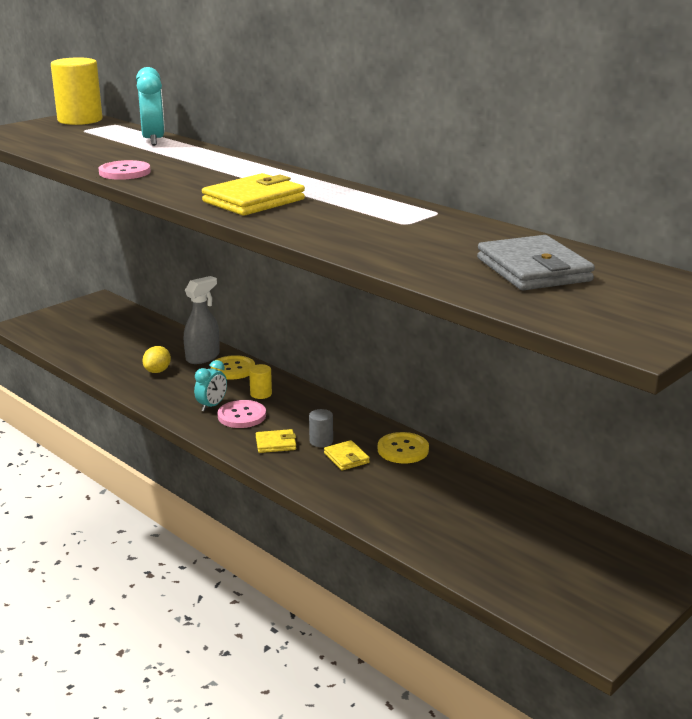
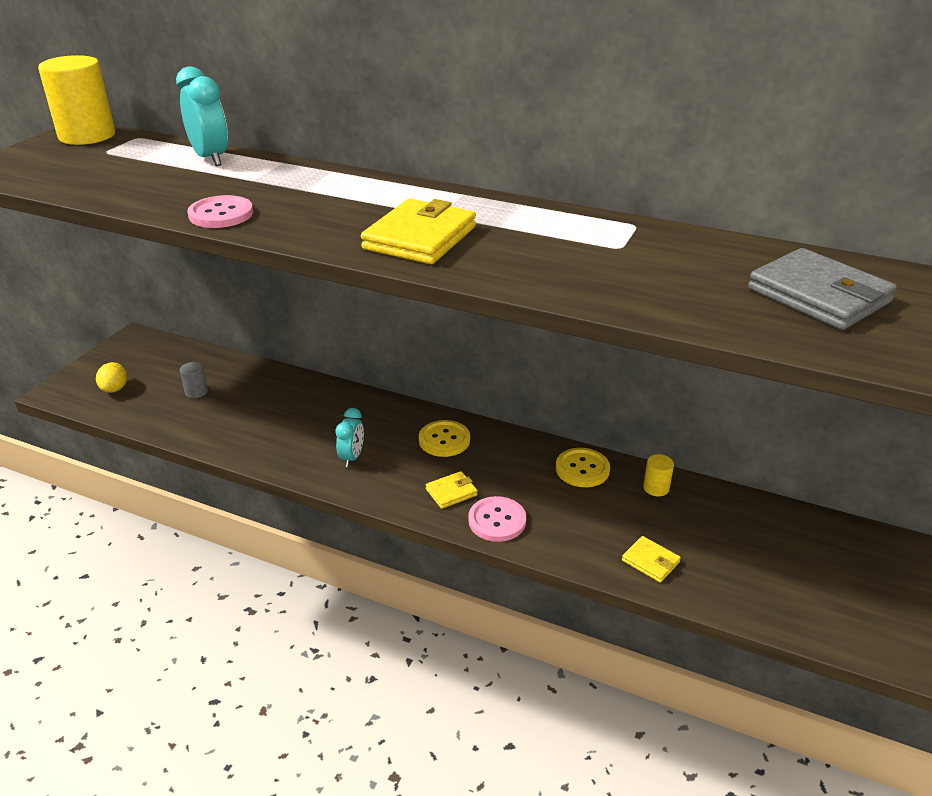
camera: 20 degrees left, 10 degrees up
yellow lemon [142,346,171,373] -> yellow lemon moved to [96,362,127,393]
grey spray bottle [184,276,220,364] -> none
yellow button [211,355,255,379] -> yellow button moved to [419,420,470,457]
pink button [218,400,266,428] -> pink button moved to [468,496,526,542]
yellow cylinder [249,364,272,399] -> yellow cylinder moved to [643,454,674,496]
grey cylinder [309,409,333,447] -> grey cylinder moved to [180,362,208,398]
yellow wallet [324,440,370,470] -> yellow wallet moved to [622,536,681,583]

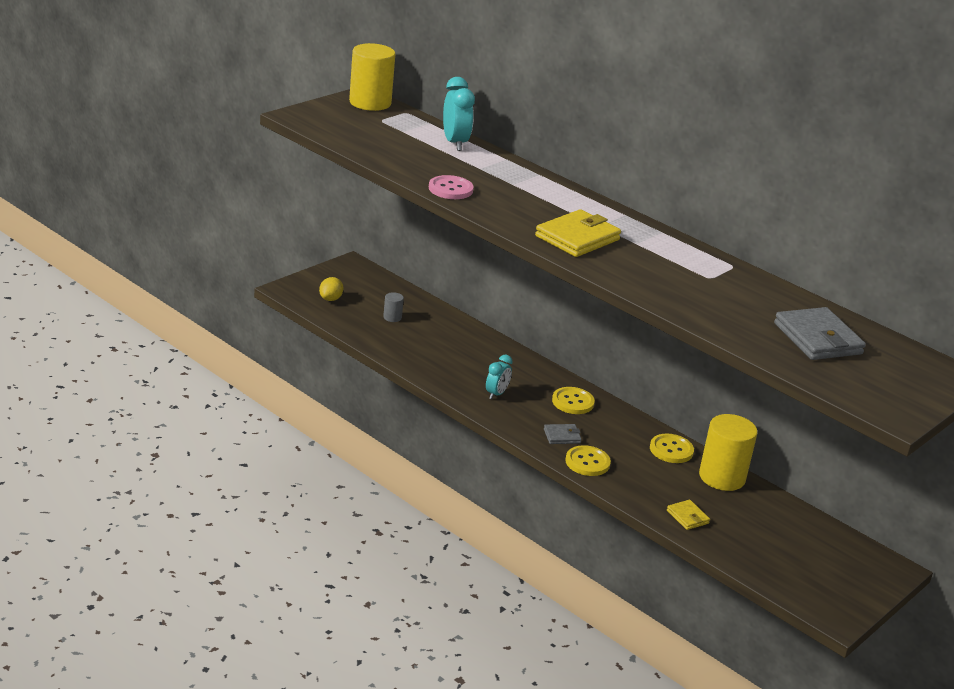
camera: 15 degrees right, 5 degrees down
yellow wallet [426,471,478,509] -> grey wallet [544,424,582,444]
pink button [468,496,526,542] -> yellow button [565,445,611,476]
yellow cylinder [643,454,674,496] -> yellow cylinder [699,414,758,491], size x2.24

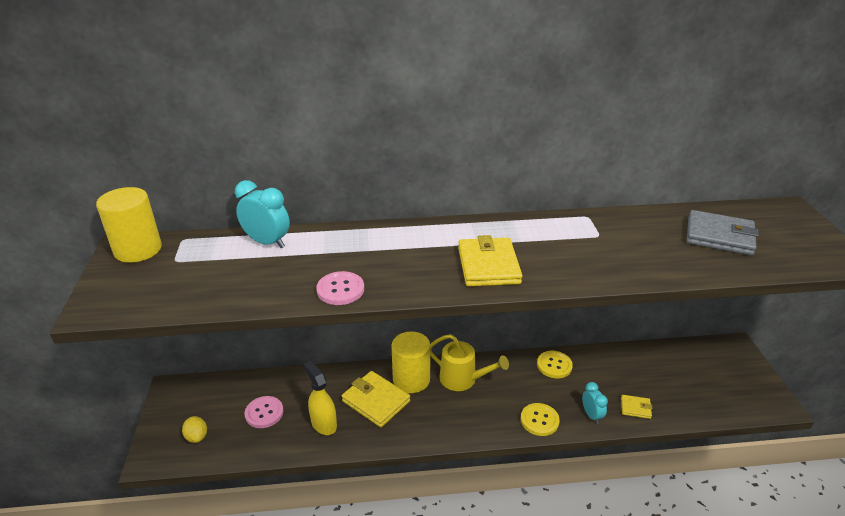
camera: 45 degrees left, 5 degrees up
grey cylinder [383,292,404,322] -> pink button [244,396,283,428]
turquoise clock [486,355,513,399] -> turquoise clock moved to [582,382,608,424]
grey wallet [544,424,582,444] -> none
yellow button [552,387,595,414] -> yellow watering can [430,334,509,391]
yellow cylinder [699,414,758,491] -> yellow cylinder moved to [391,331,431,393]
none -> yellow spray bottle [304,361,337,435]
none -> yellow wallet [342,371,410,427]

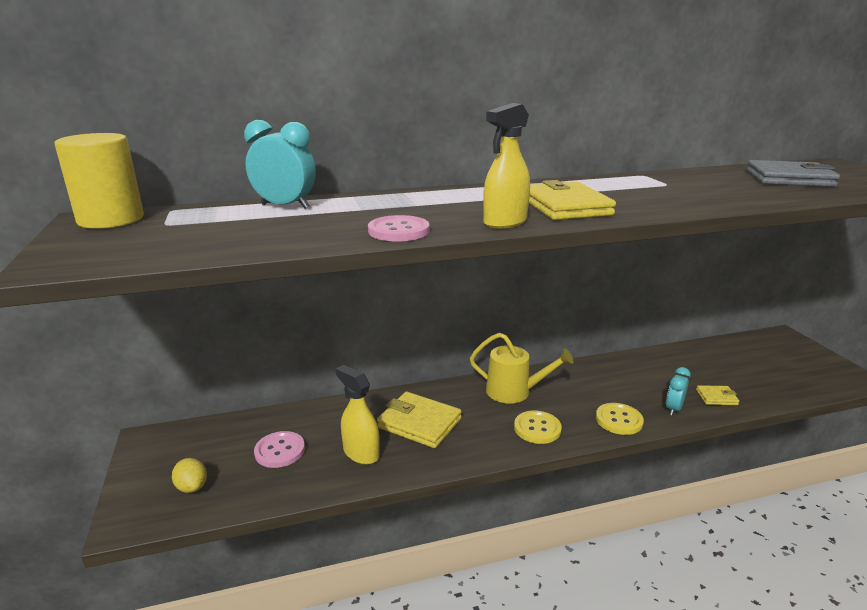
camera: 10 degrees left, 10 degrees down
yellow cylinder [391,331,431,393] -> none
yellow button [537,351,573,378] -> yellow button moved to [514,411,562,444]
turquoise clock [582,382,608,424] -> turquoise clock turned 120 degrees counterclockwise [666,367,691,416]
none -> yellow spray bottle [483,103,530,229]

